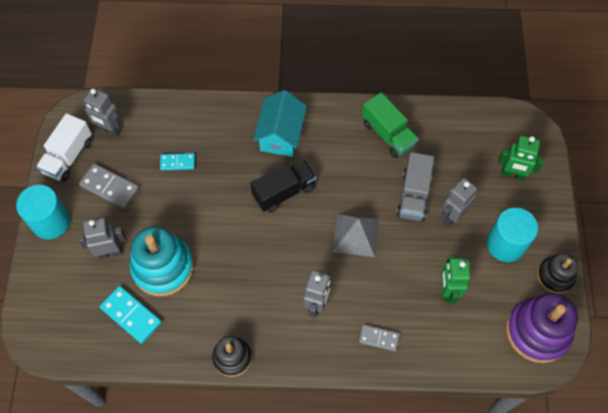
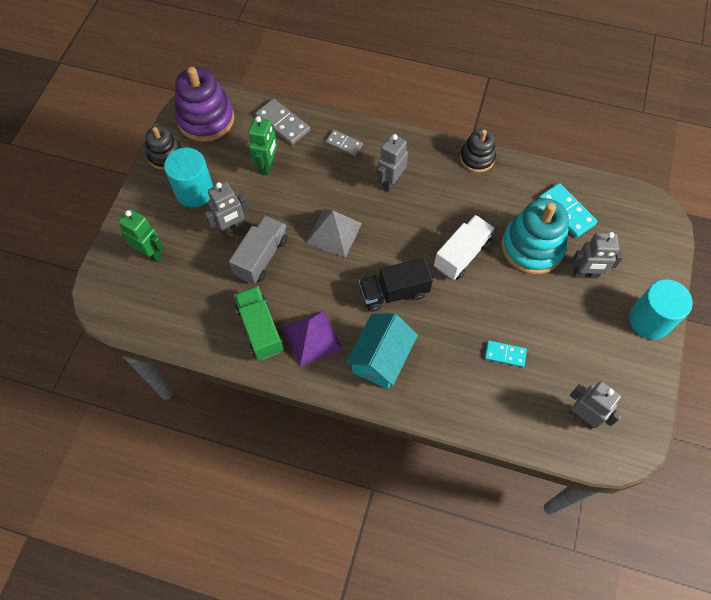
camera: 165 degrees left, 0 degrees up
white truck [36,113,92,182] -> white truck moved to [434,215,495,280]
grey domino [79,164,139,209] -> grey domino moved to [255,99,310,145]
none -> purple pyramid [282,310,343,367]

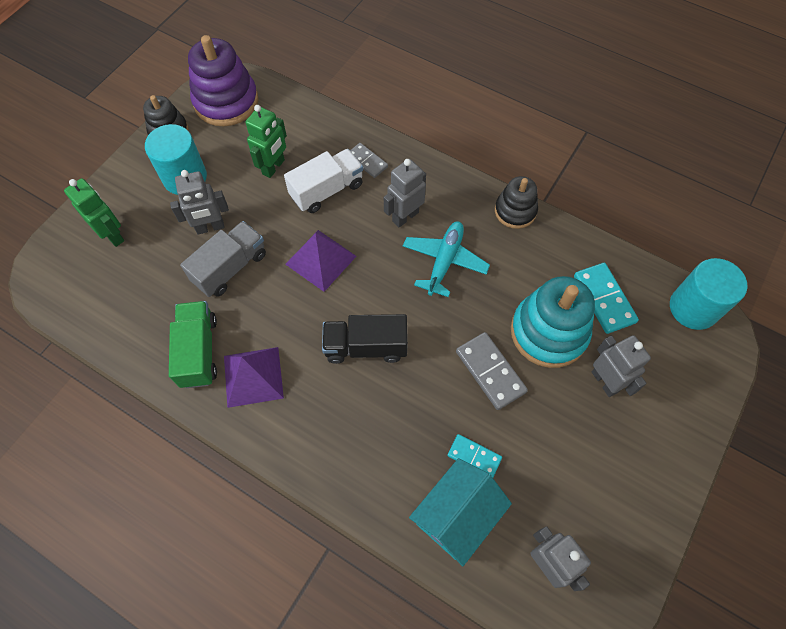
camera: 15 degrees right, 0 degrees up
grey domino [255,99,310,145] -> grey domino moved to [456,332,528,410]
grey pyramid [306,209,362,258] -> purple pyramid [285,230,357,292]
turquoise house [346,314,418,389] -> turquoise house moved to [409,458,512,566]
white truck [434,215,495,280] -> white truck moved to [284,149,363,213]
grey robot [571,232,623,279] -> grey robot turned 135 degrees counterclockwise [592,335,651,397]
turquoise cylinder [629,279,693,339] -> turquoise cylinder moved to [670,258,747,330]
none -> turquoise plane [403,221,490,297]

